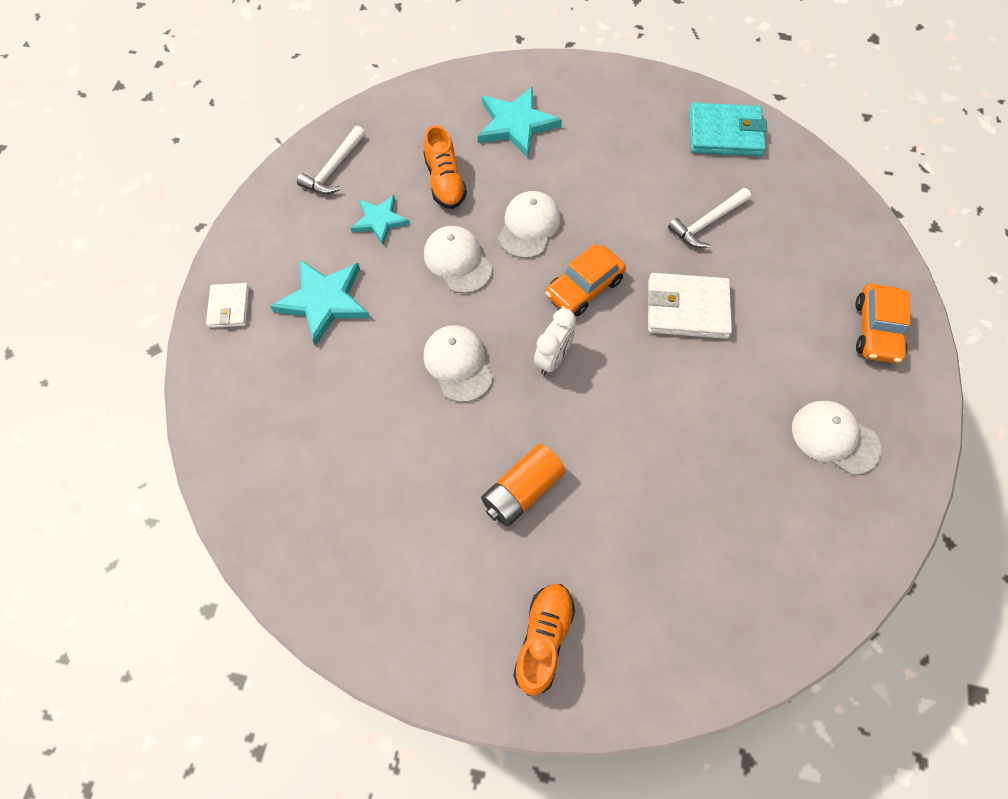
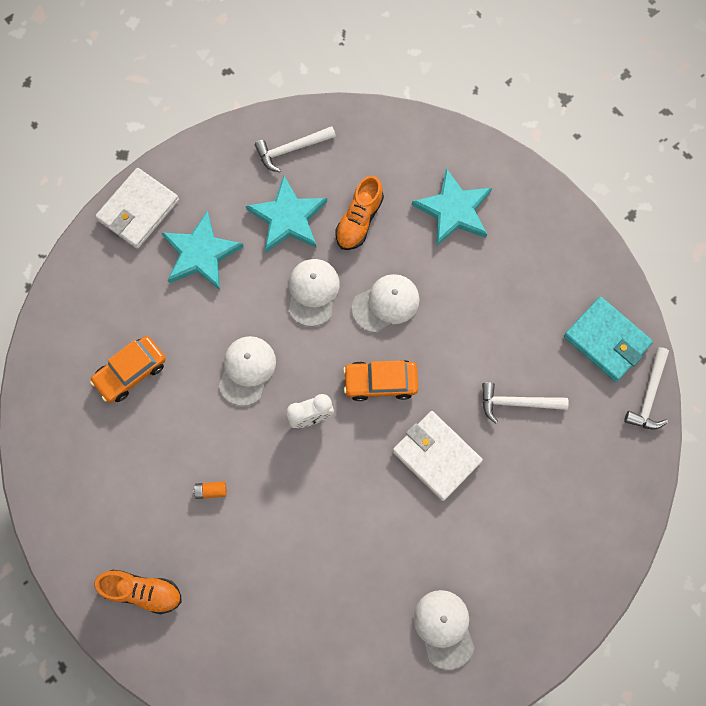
camera: 40 degrees right, 10 degrees up
white wallet [206,283,249,328] -> white wallet [95,168,179,249], size x1.71
turquoise star [351,195,410,245] -> turquoise star [246,176,327,252], size x1.58
orange battery [481,444,566,527] -> orange battery [193,482,227,499], size x0.47
orange shoe [513,584,575,696] -> orange shoe turned 45 degrees clockwise [94,570,182,614]
orange car [856,284,911,364] -> orange car moved to [90,336,166,403]
none -> white hammer [624,347,669,430]

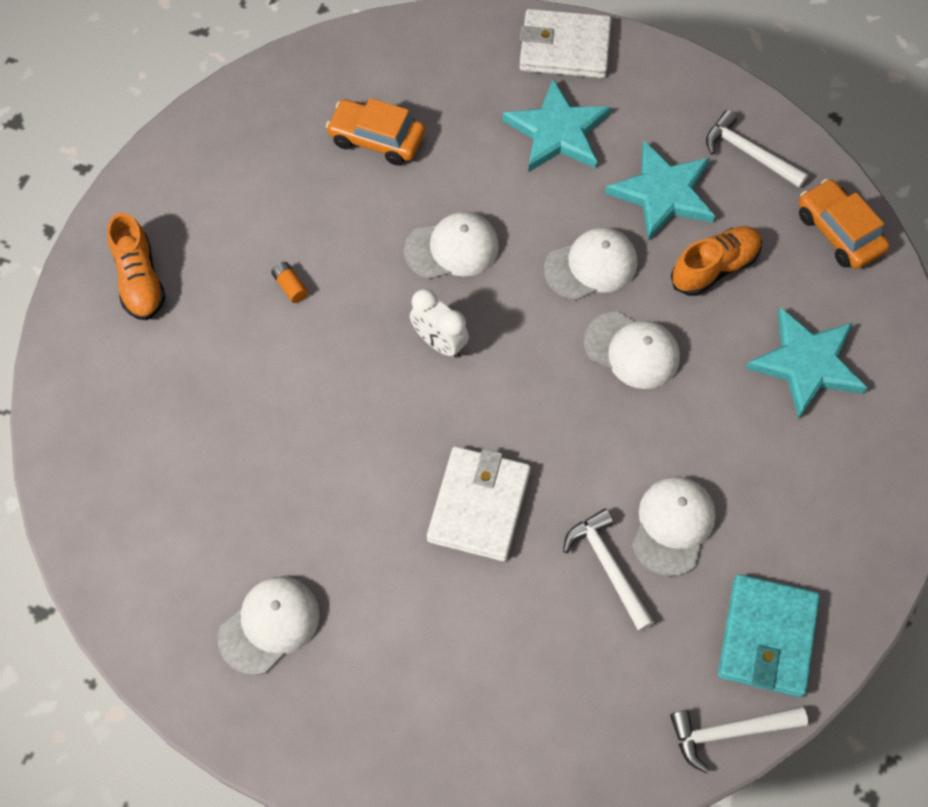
camera: 60 degrees right, 10 degrees down
orange shoe [336,175,384,250] -> orange shoe turned 150 degrees clockwise [671,226,762,296]
orange car [343,360,418,401] -> orange car moved to [799,179,890,269]
none -> white cap [632,477,716,576]

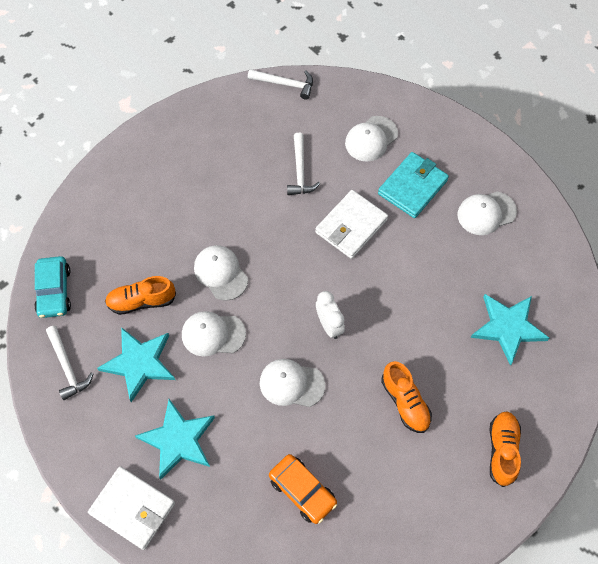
camera: 155 degrees left, 0 degrees up
orange battery [271,262,308,303] -> orange shoe [381,361,432,433]
white cap [632,477,716,576] -> white cap moved to [345,116,398,162]
turquoise wallet [718,574,820,697] -> turquoise wallet moved to [378,152,449,218]
turquoise star [746,307,867,419] -> turquoise star moved to [471,294,549,366]
orange car [799,179,890,269] -> turquoise car [34,256,71,318]

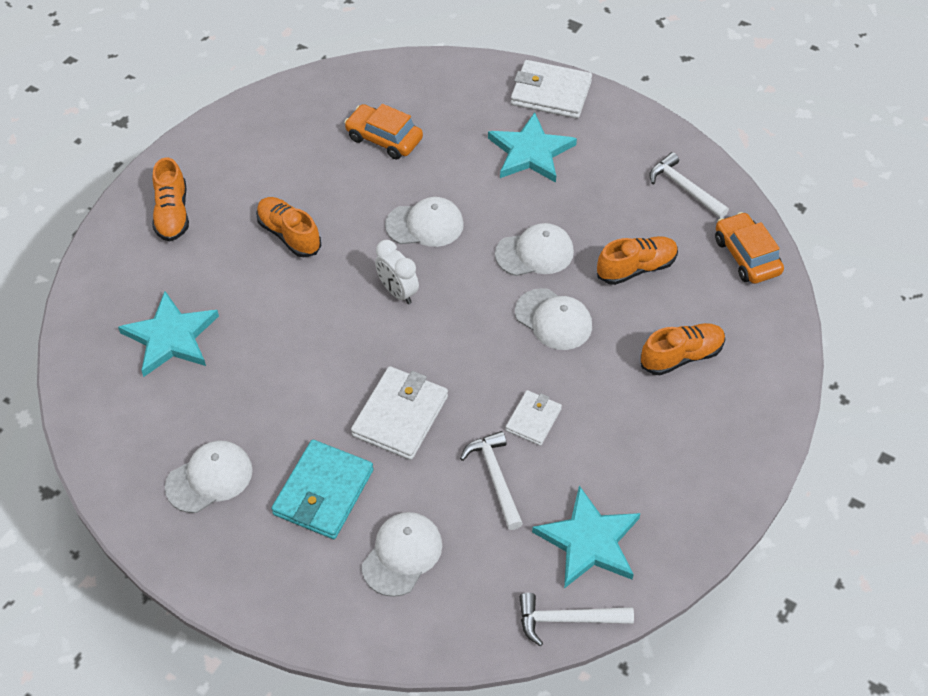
camera: 165 degrees right, 10 degrees down
turquoise car [34,256,71,318] -> orange car [715,212,784,284]
turquoise star [97,327,175,402] -> turquoise star moved to [532,486,641,588]
none -> white wallet [505,390,562,446]
none -> orange shoe [641,323,725,375]

